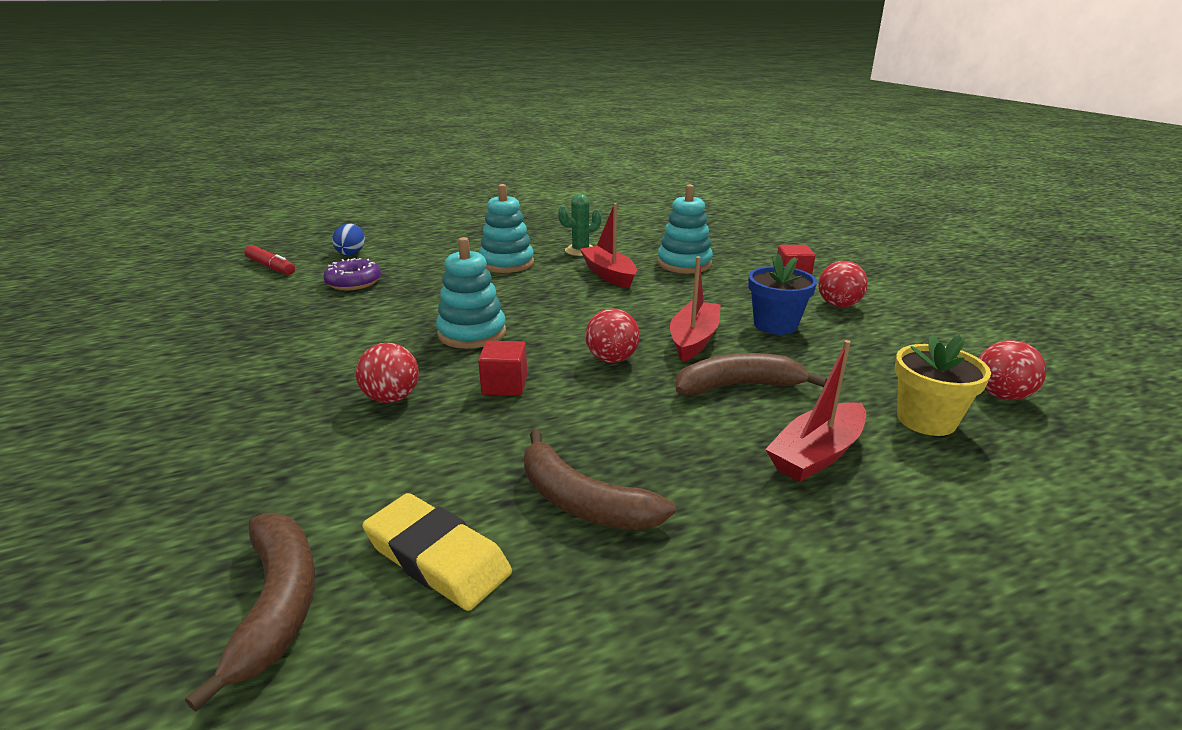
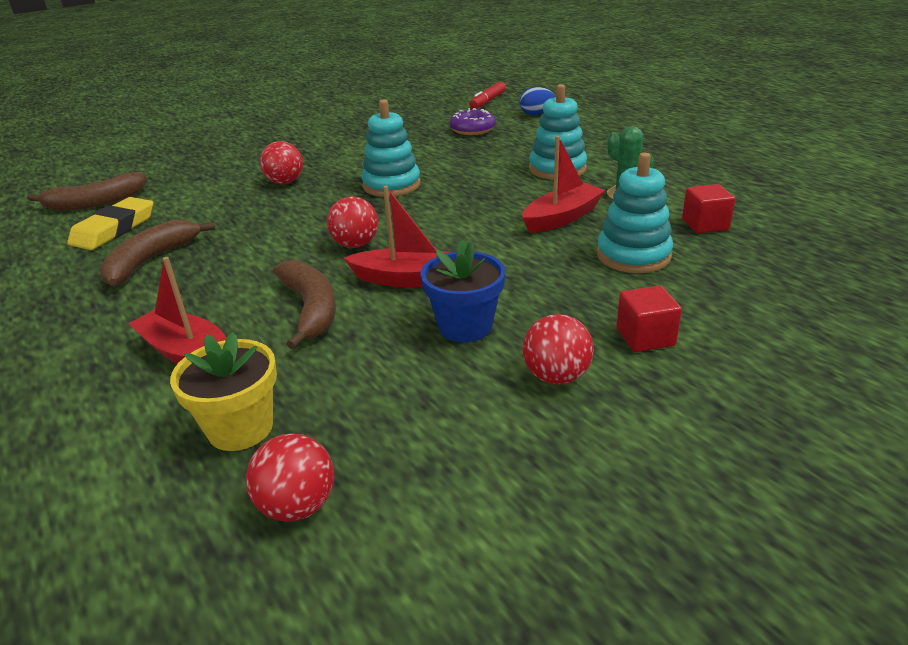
camera: 80 degrees right, 5 degrees up
red cube [478,341,527,396] -> red cube moved to [682,184,735,233]

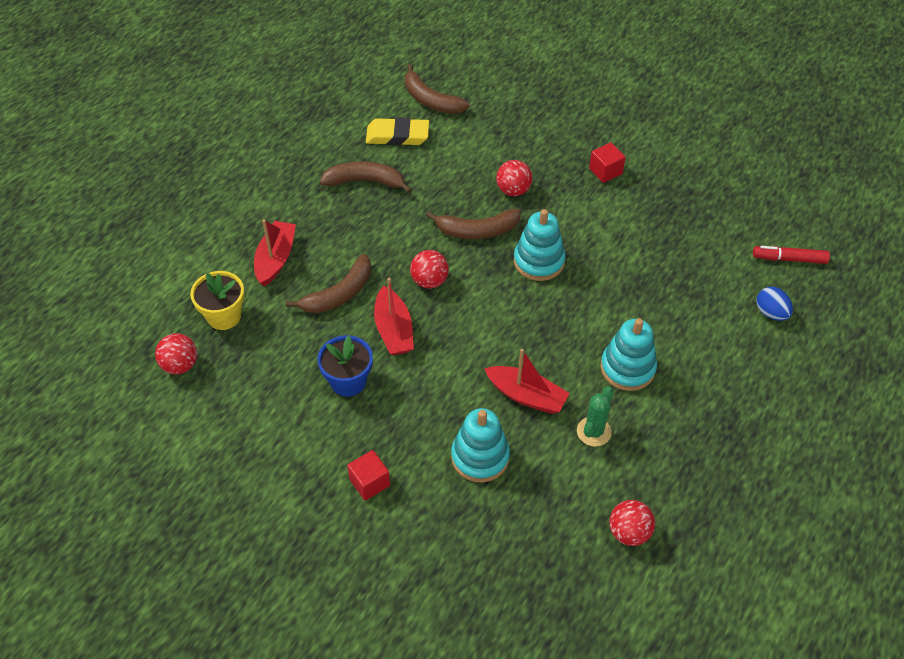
camera: 65 degrees right, 20 degrees up
purple donut [450,108,496,135] -> none
red ball [522,314,594,385] -> red ball moved to [609,500,655,546]
red cube [682,184,735,233] -> red cube moved to [589,143,626,183]
none -> brown banana [426,209,521,239]

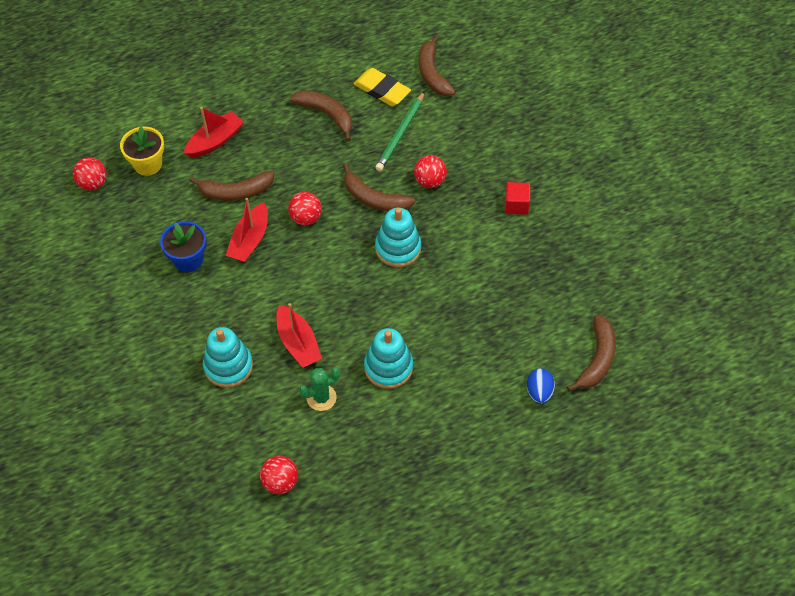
camera: 35 degrees right, 5 degrees up
red cube [347,450,390,501] -> none
red marker [753,246,830,264] -> brown banana [567,315,616,392]
none -> green pencil [375,91,425,171]

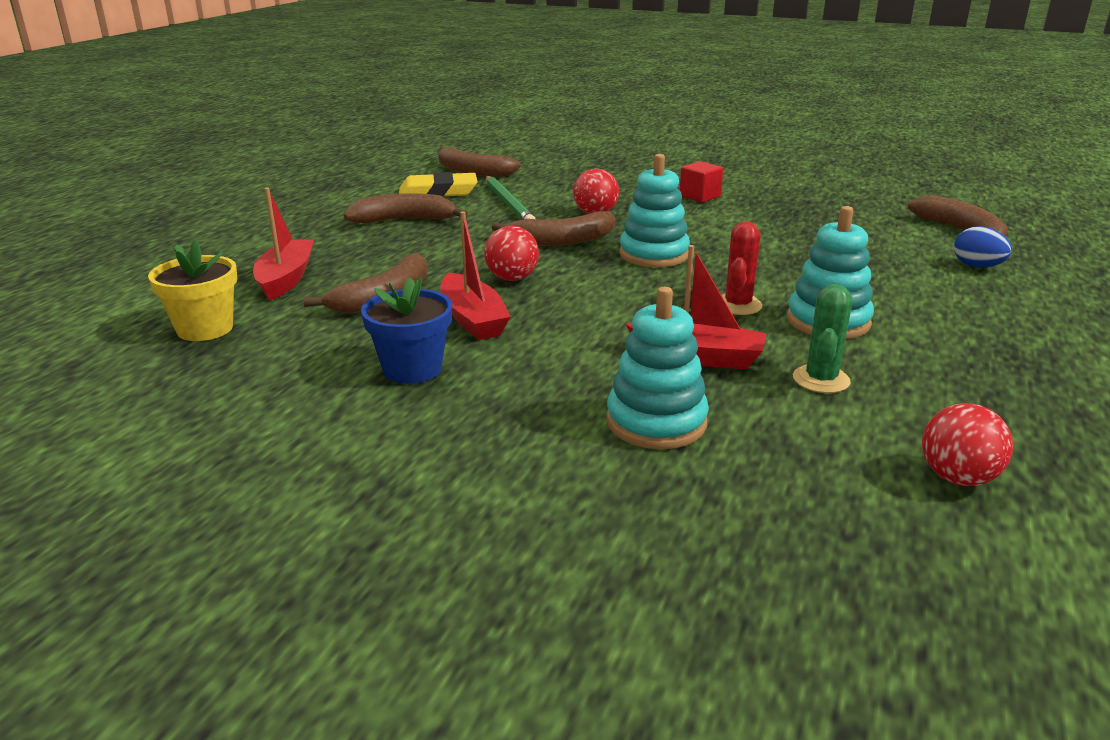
camera: 45 degrees left, 30 degrees down
red ball [73,157,107,191] -> none
none -> red cactus [722,221,762,315]

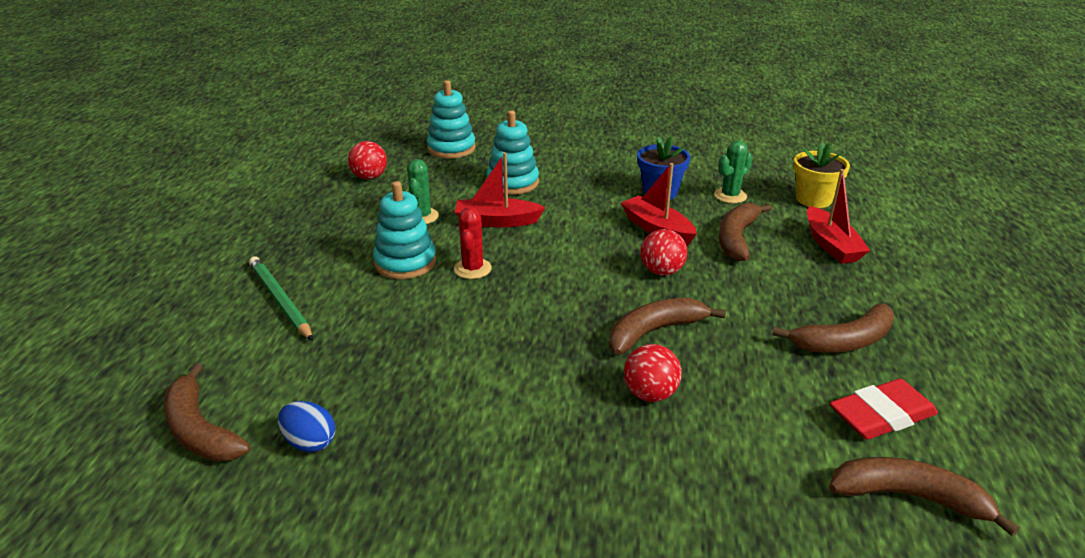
camera: 165 degrees right, 5 degrees up
yellow eraser [399,172,478,197] -> red eraser [830,379,938,440]
green pencil [486,176,536,220] -> green pencil moved to [249,256,313,341]
turquoise stacking toy [619,154,690,267] -> turquoise stacking toy moved to [427,80,476,159]
red cube [680,161,723,202] -> none
blue egg [954,226,1012,268] -> blue egg moved to [278,401,335,452]
none -> green cactus [714,140,753,203]

